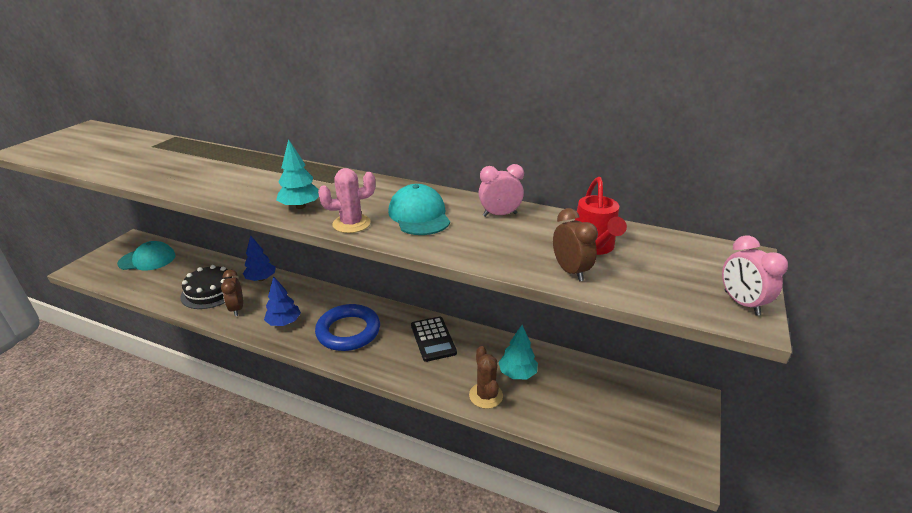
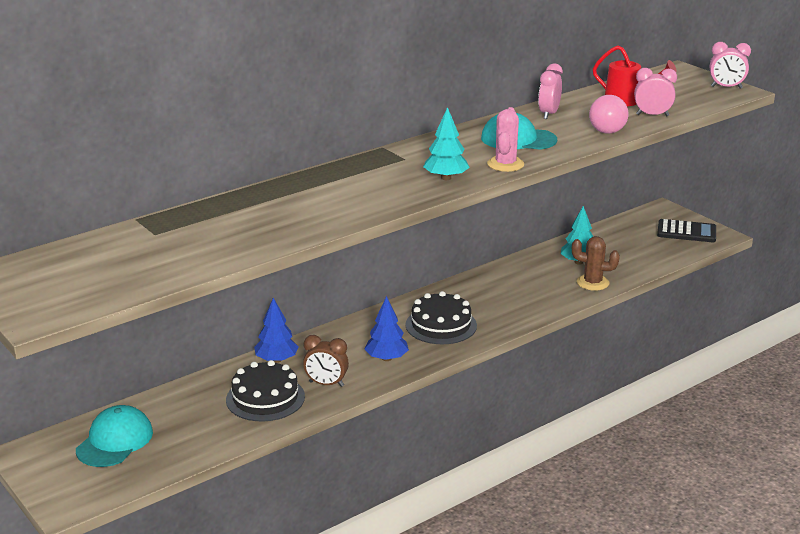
camera: 60 degrees left, 5 degrees down
blue ring [315,304,380,351] -> black cake [405,291,477,344]
black calculator [411,317,457,362] -> black calculator moved to [657,219,716,242]
brown clock [553,208,598,281] -> pink clock [634,68,677,116]
none -> pink light bulb [589,95,628,134]

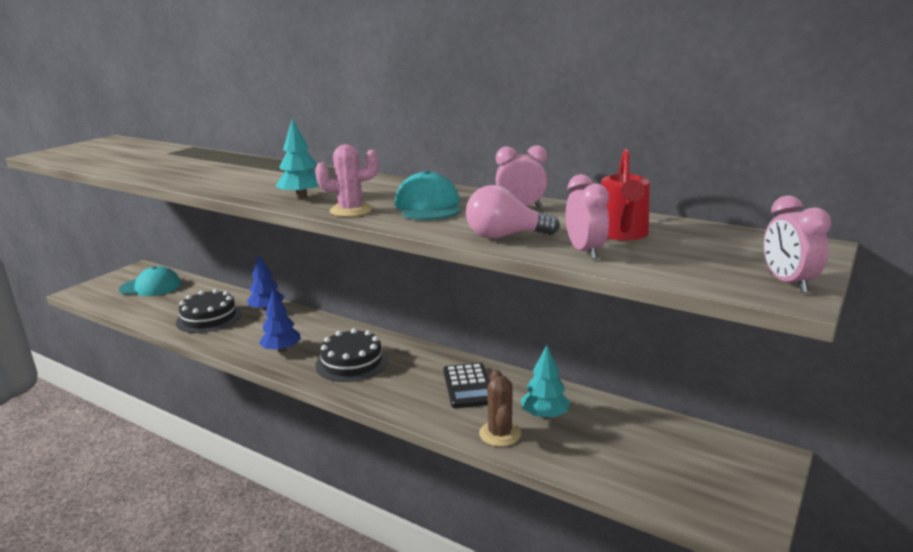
camera: 70 degrees right, 5 degrees down
brown clock [303,335,349,387] -> none
black calculator [657,219,716,242] -> black calculator moved to [443,363,490,408]

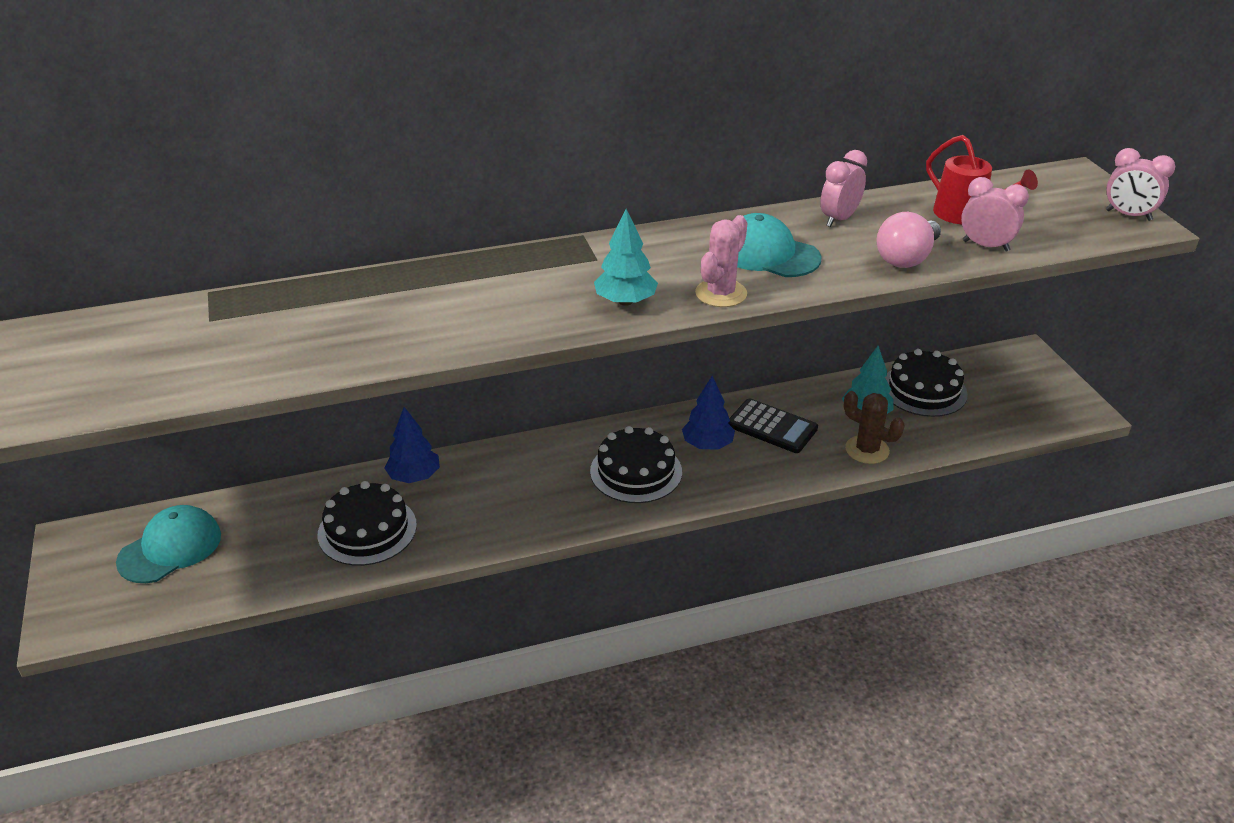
camera: 50 degrees left, 15 degrees up
blue tree [259,290,301,353] -> blue tree moved to [682,376,735,450]
none -> black cake [885,349,968,417]

